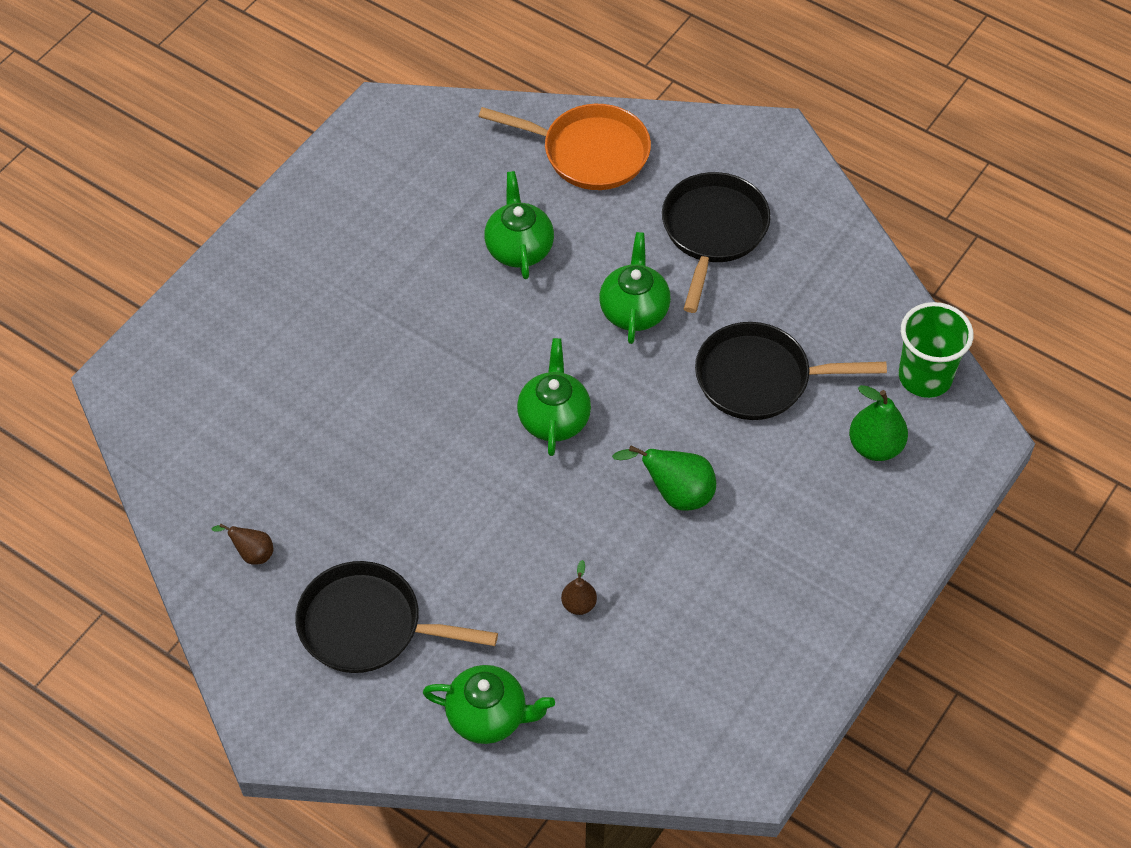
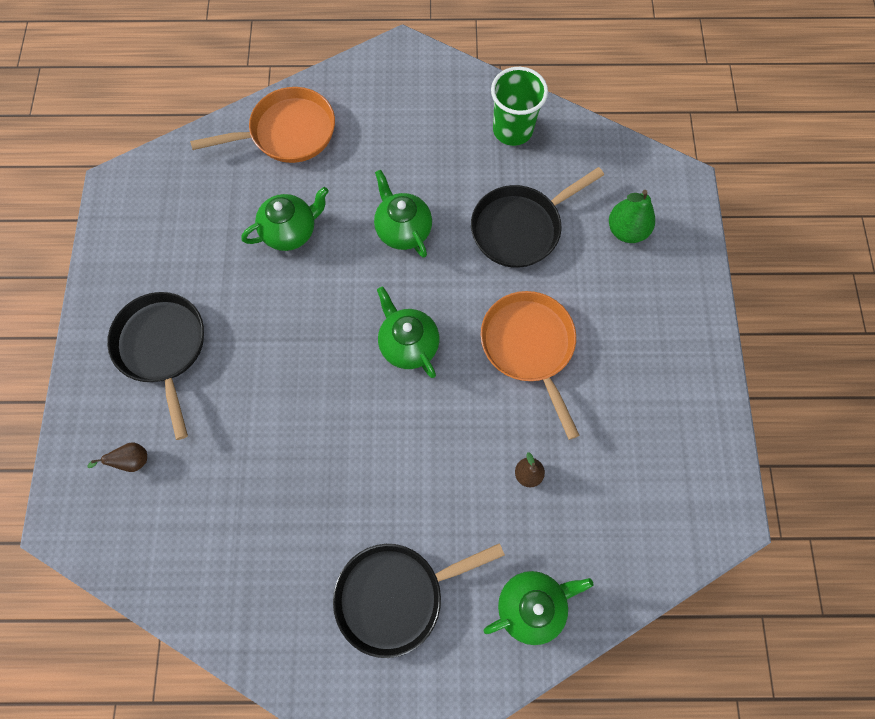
camera: 35 degrees left, 15 degrees up
brown pear [212,524,273,565] -> brown pear moved to [87,442,147,472]
green teapot [484,171,554,279] -> green teapot turned 105 degrees clockwise [241,187,329,251]
green pear [612,446,716,511] -> orange pan [480,291,580,440]
black pan [662,172,771,313] -> black pan moved to [107,292,204,440]
green cup [899,302,973,398] -> green cup moved to [491,67,548,146]

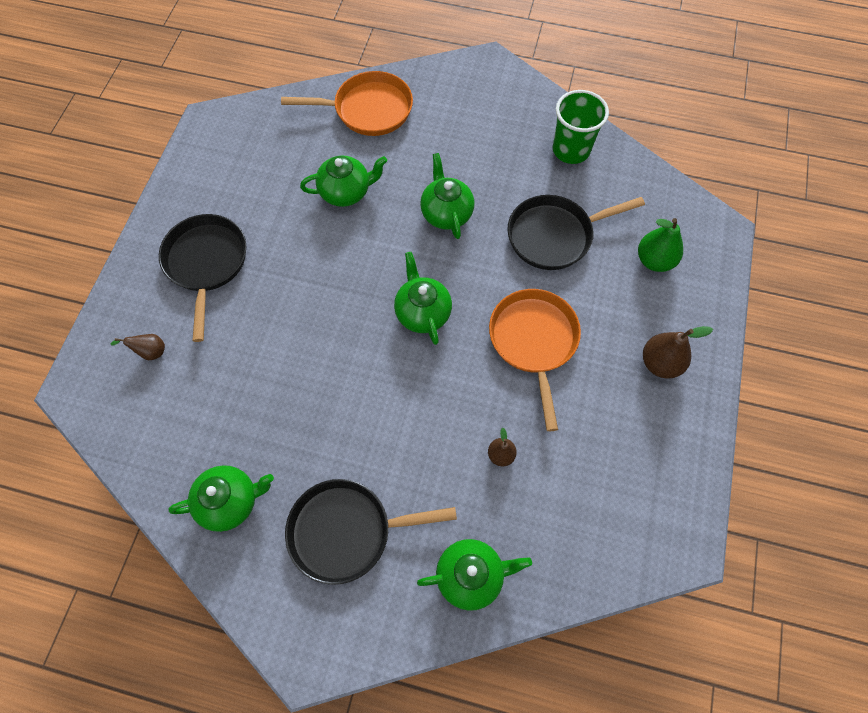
camera: 15 degrees right, 5 degrees down
none -> green teapot [168,465,274,532]
none -> brown pear [643,326,713,379]

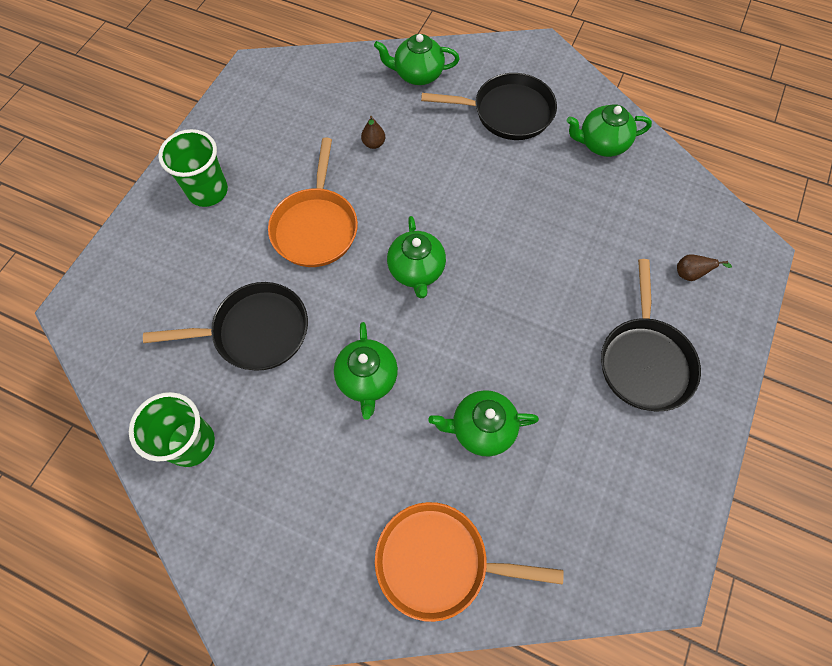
camera: 170 degrees left, 0 degrees up
green pear [638,218,683,272] -> none
brown pear [643,326,713,379] -> green cup [158,129,228,207]

